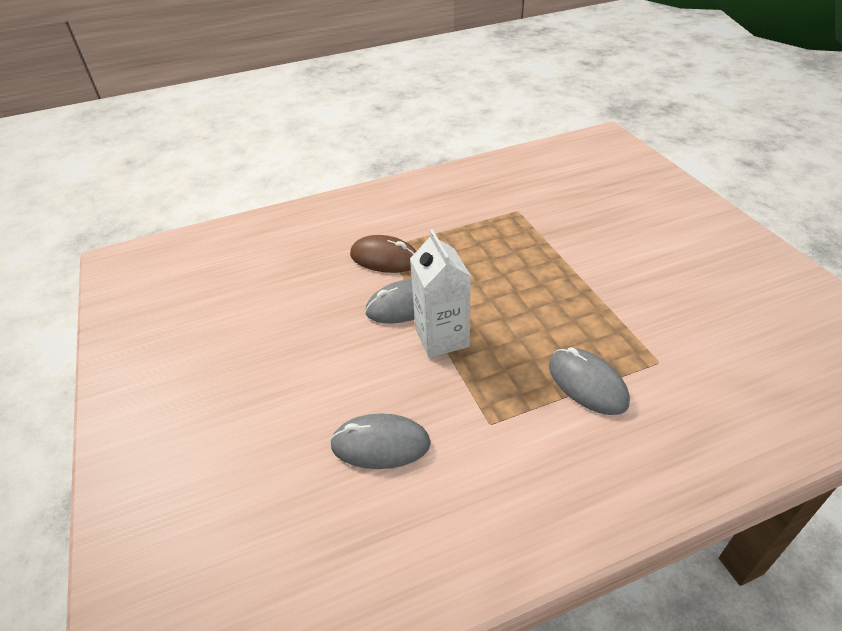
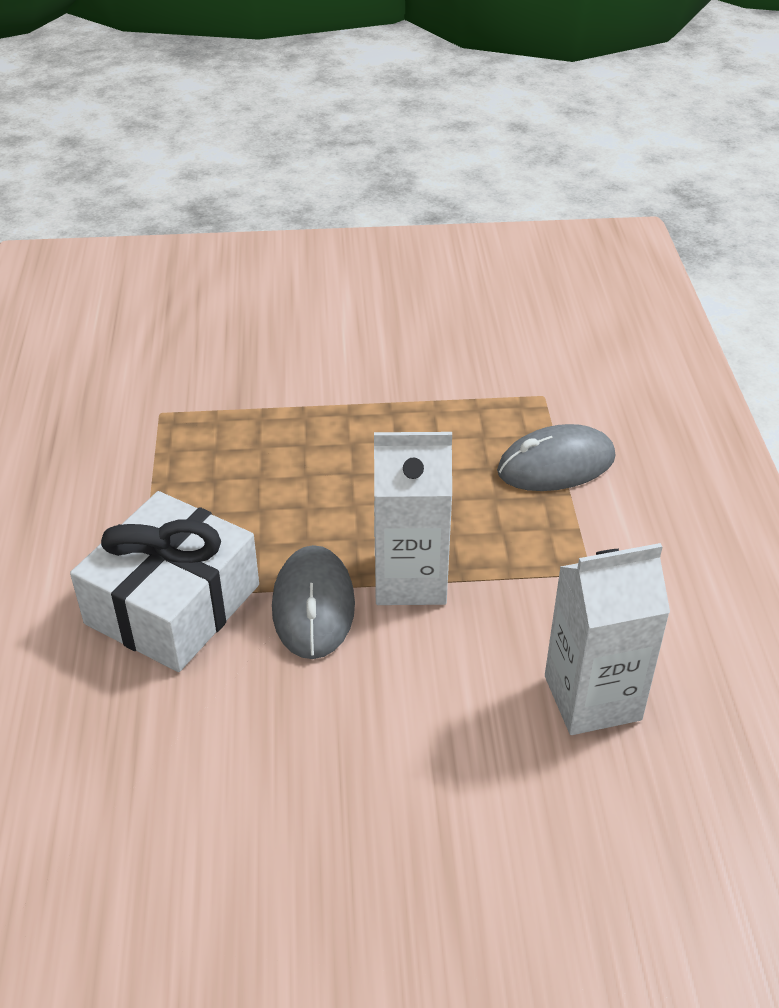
camera: 75 degrees left, 0 degrees up
grey mouse [330,414,431,469] -> white carton [545,543,670,735]
brown mouse [350,235,416,273] -> white gift [70,491,259,672]

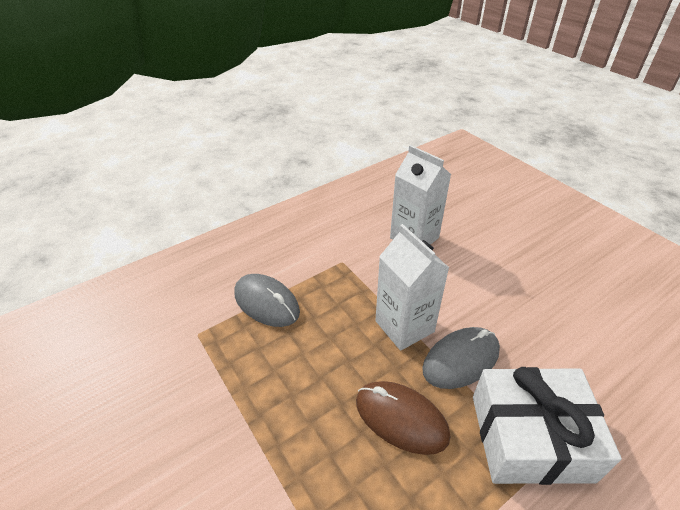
camera: 120 degrees left, 0 degrees up
none -> brown mouse [356,381,450,455]

